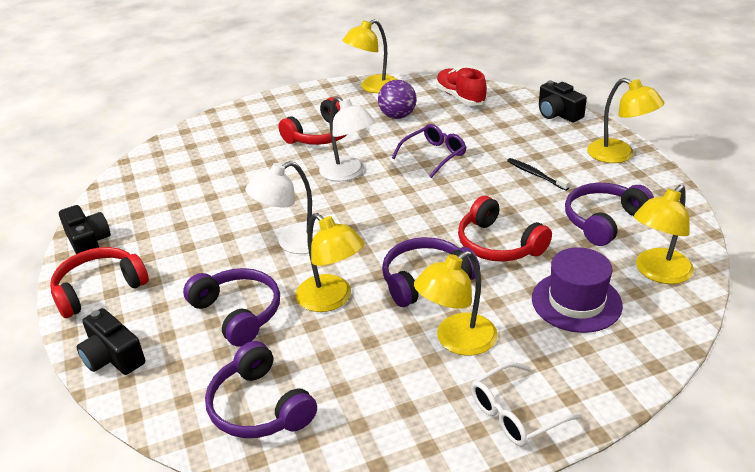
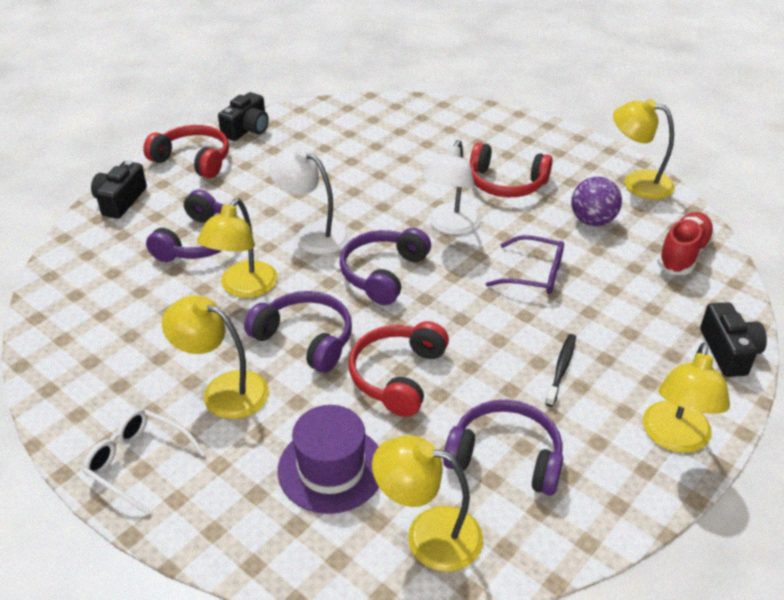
camera: 60 degrees right, 5 degrees up
purple headphones [205,341,317,438] -> purple headphones moved to [339,228,431,305]
black camera [539,81,587,122] -> black camera turned 150 degrees clockwise [700,302,767,377]

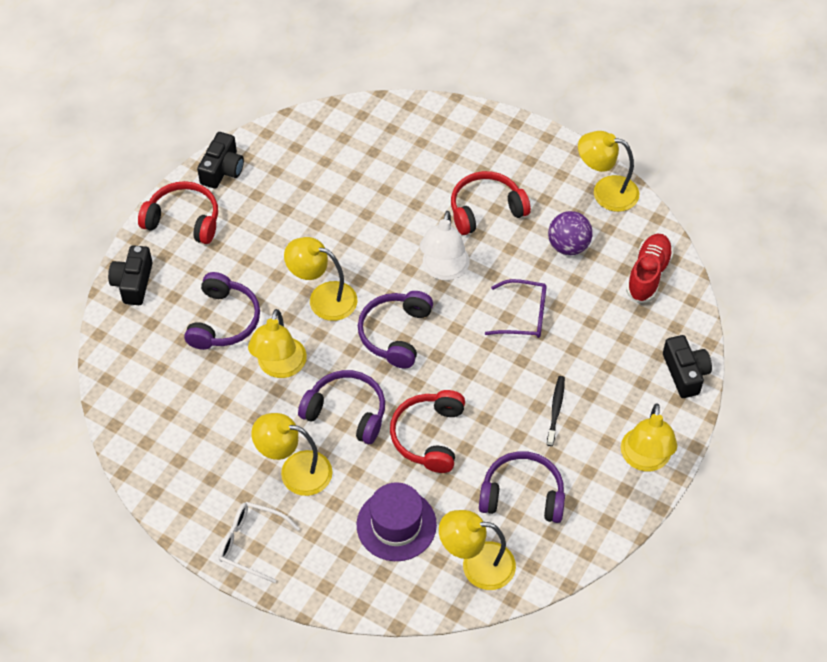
camera: 10 degrees left, 15 degrees up
white lamp [269,147,350,255] -> yellow lamp [284,237,357,321]
red headphones [470,142,552,197] -> red headphones turned 150 degrees clockwise [451,171,531,235]

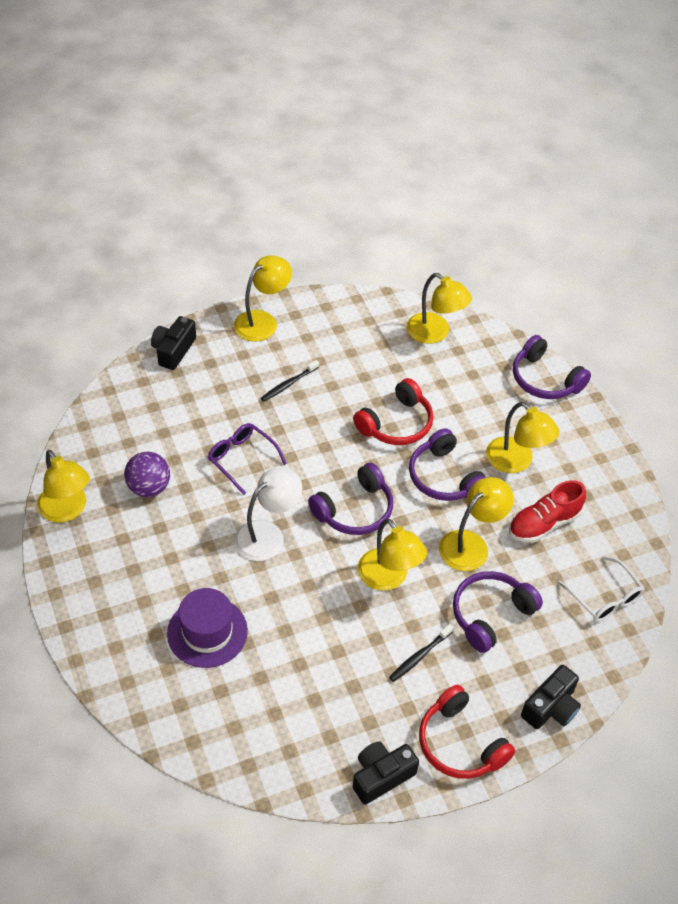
camera: 145 degrees left, 5 degrees down
white glasses [218,502,300,583] -> white glasses moved to [558,556,645,622]
purple hat [357,482,437,561] -> purple hat moved to [167,588,248,668]
red headphones [451,171,531,235] -> none
purple headphones [479,451,565,523] -> purple headphones moved to [513,335,591,399]
red shoe [626,234,673,303] -> red shoe moved to [509,480,586,543]
none -> black toothbrush [389,624,453,682]

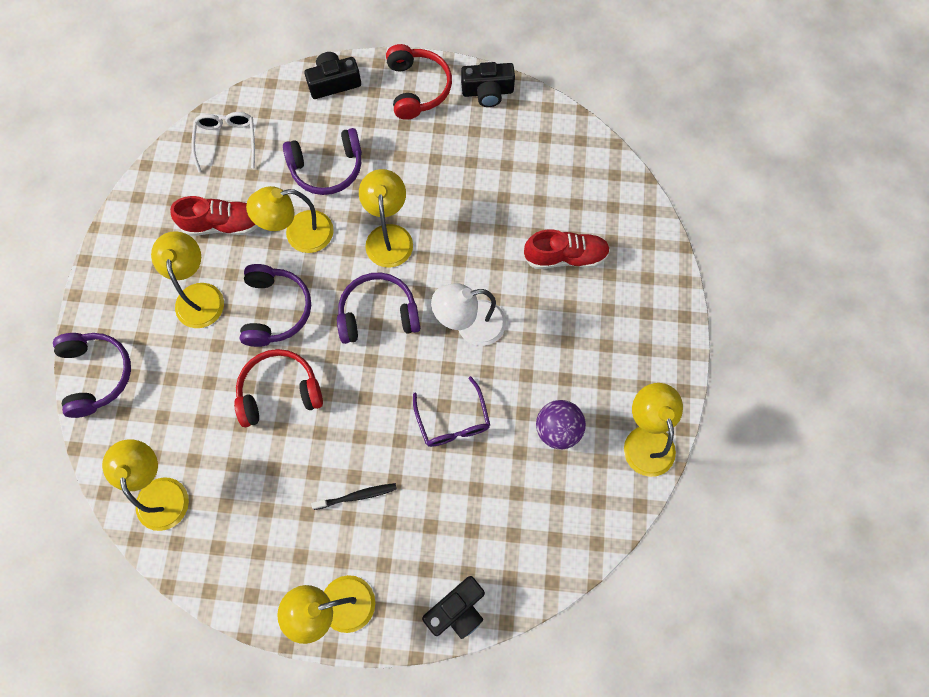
camera: 150 degrees left, 20 degrees up
purple hat [167,588,248,668] -> red shoe [523,230,610,269]
black toothbrush [389,624,453,682] -> none

